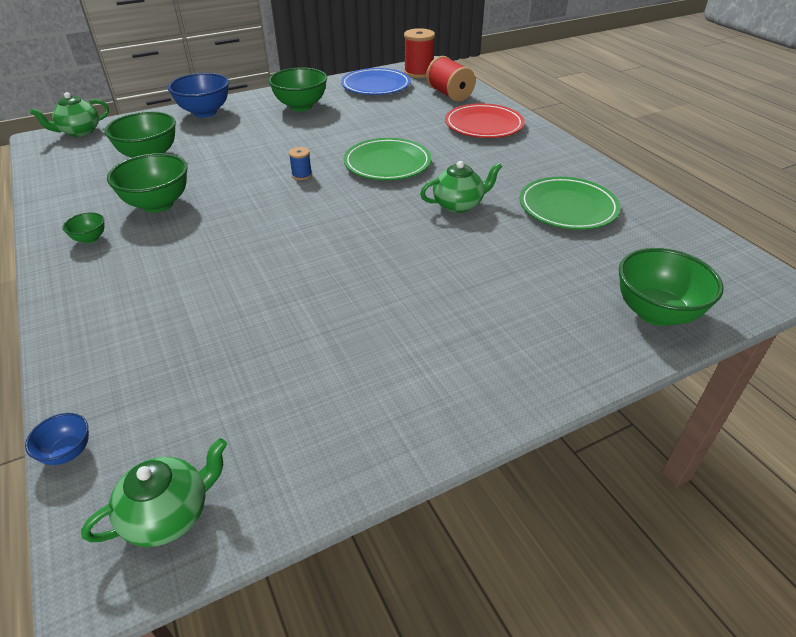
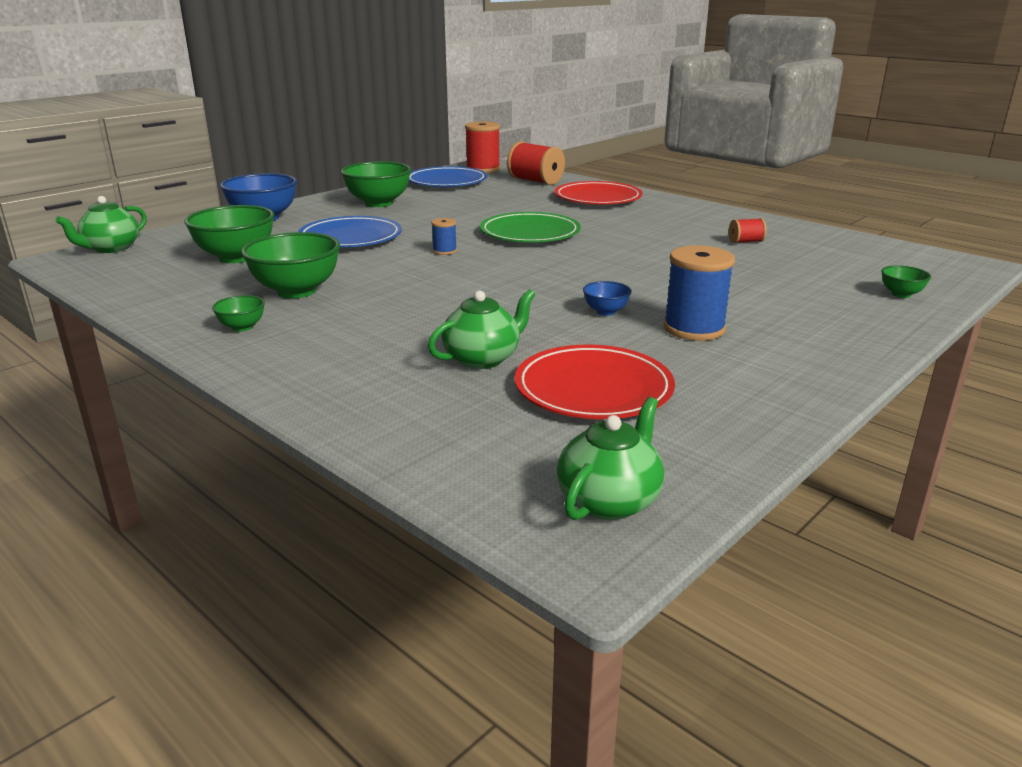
camera: 20 degrees left, 15 degrees down
blue bowl [25,413,89,465] -> blue bowl moved to [583,281,632,316]
green teapot [420,161,502,213] -> green teapot moved to [428,289,536,369]
green plate [519,177,621,230] -> red spool [729,218,767,243]
green bowl [619,248,724,326] -> green bowl [881,265,931,298], size x0.48
none -> blue plate [298,216,402,247]
none -> red plate [515,344,675,419]
none -> blue spool [663,245,735,341]

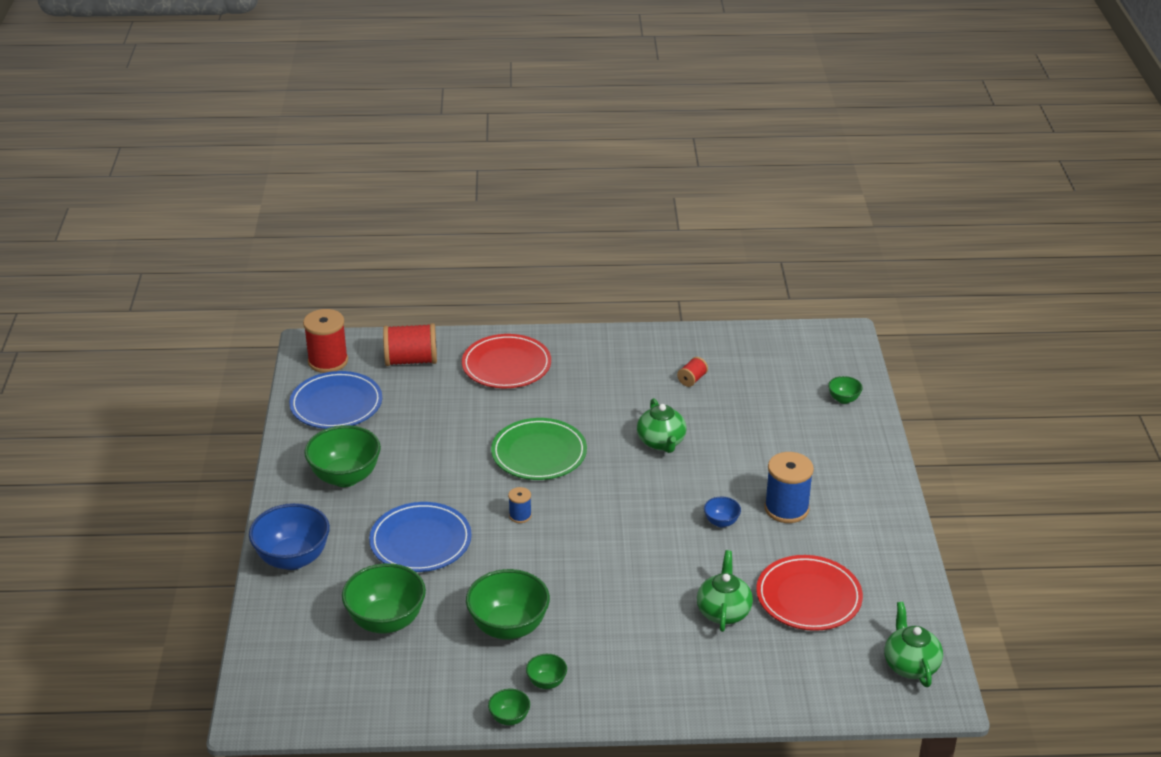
camera: 45 degrees left, 10 degrees up
green teapot [56,196,147,253] -> green teapot moved to [637,398,687,453]
none -> green bowl [488,689,530,725]

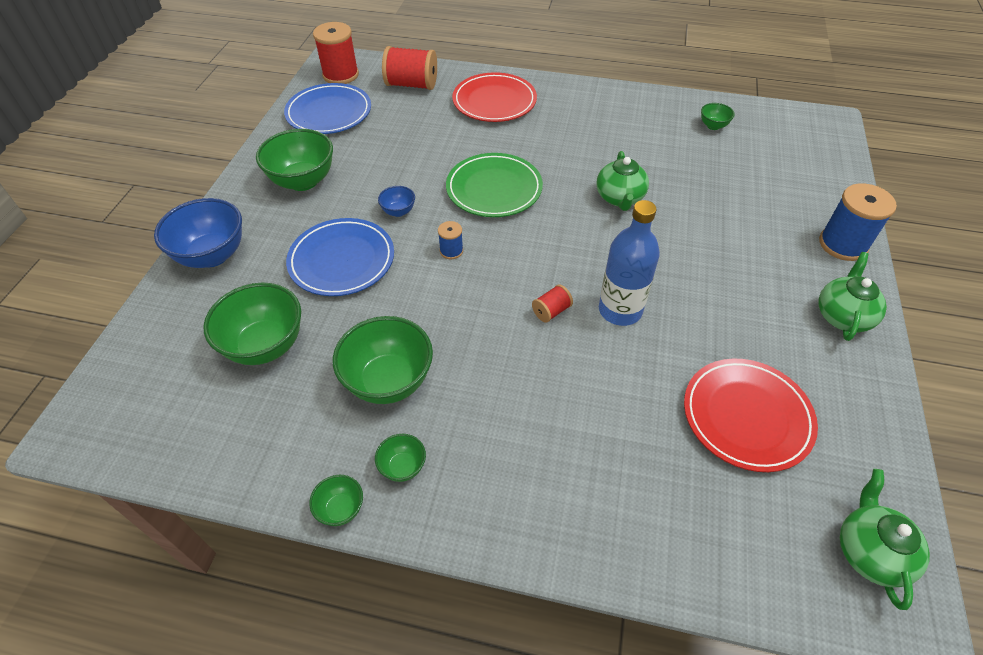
camera: 15 degrees right, 15 degrees up
red spool [677,357,708,387] -> red spool moved to [532,284,573,323]
green teapot [697,550,753,632] -> green teapot moved to [818,252,887,341]
blue bowl [704,497,741,527] -> blue bowl moved to [378,186,415,217]
blue spool [764,452,814,523] -> blue spool moved to [819,183,897,261]
green bowl [828,376,863,404] -> green bowl moved to [701,103,735,130]
none -> blue bottle [599,200,660,326]

